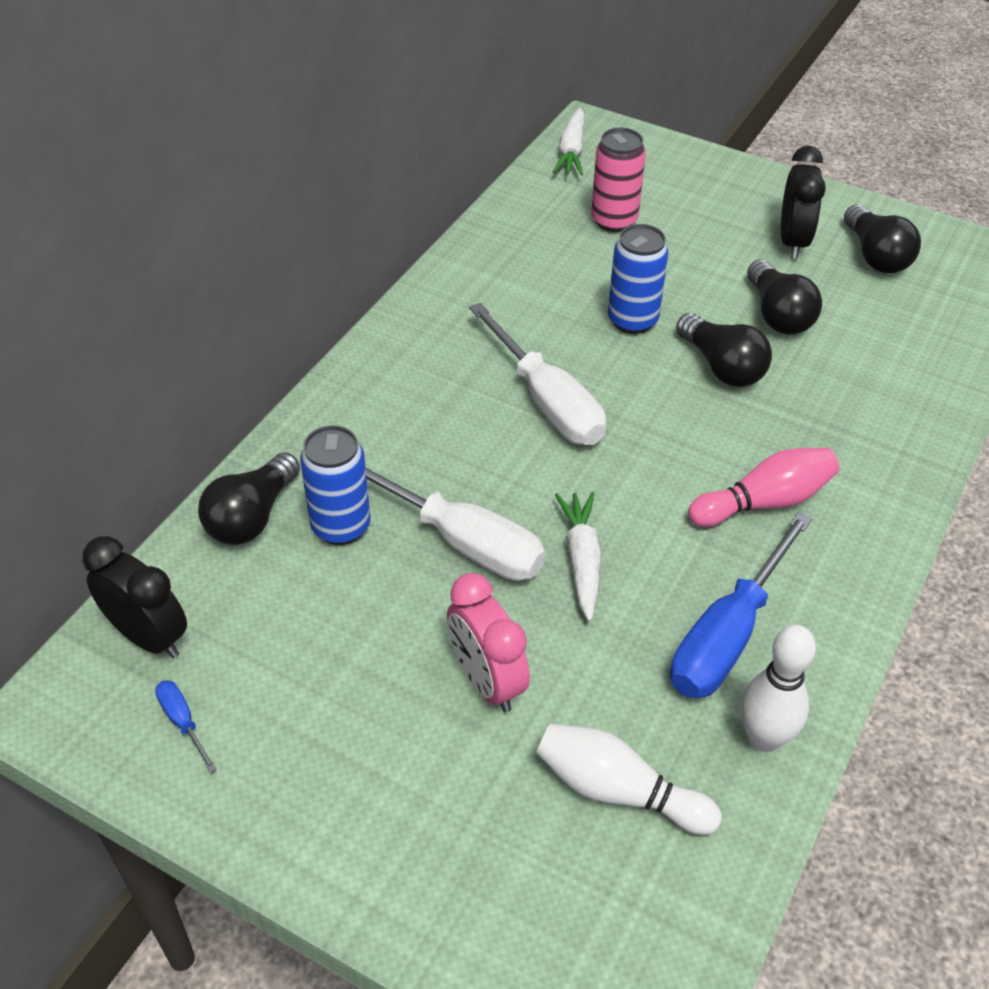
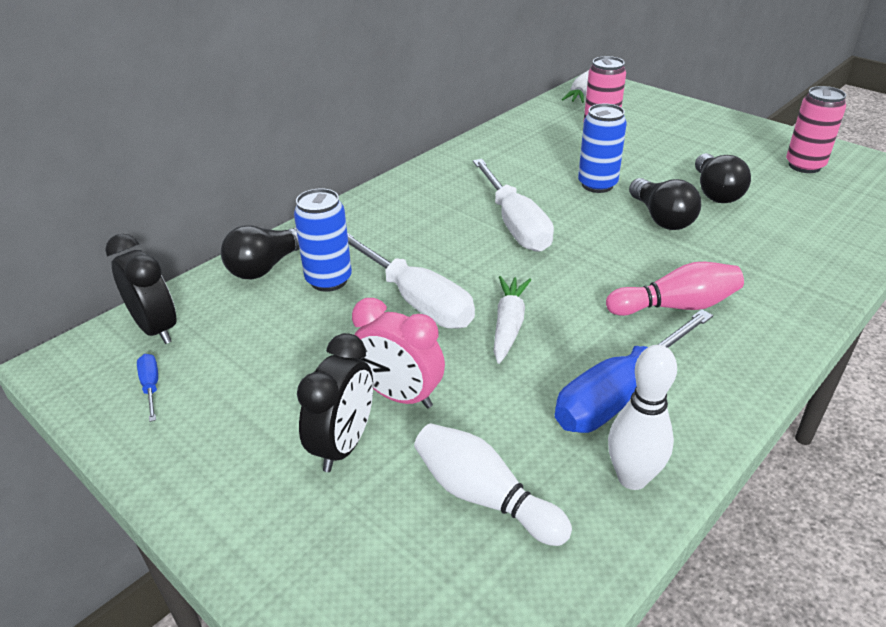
camera: 15 degrees right, 10 degrees down
pink clock [447,573,530,712] -> pink clock turned 45 degrees counterclockwise [352,298,445,408]
black clock [781,146,826,259] -> black clock moved to [297,333,373,472]
black light bulb [844,204,921,273] -> pink can [786,86,846,173]

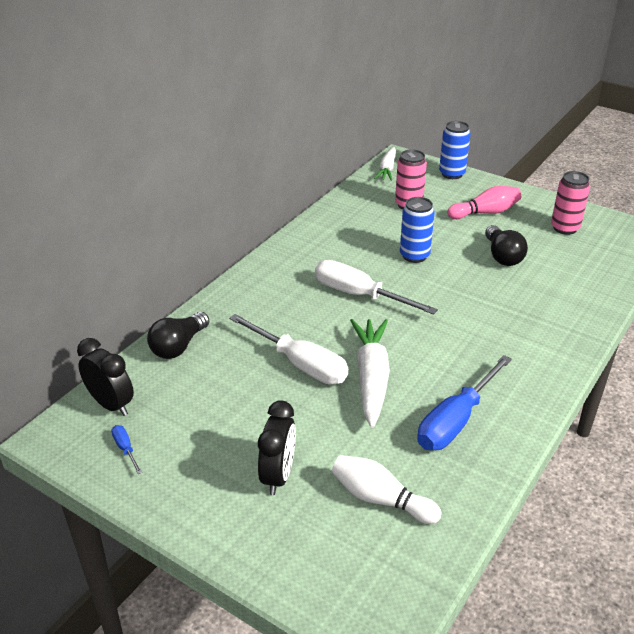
camera: 10 degrees left, 0 degrees up
blue can [294,188,352,292] -> blue can moved to [439,121,471,179]
pink clock [352,298,445,408] -> none
white screwdriver [473,159,554,252] -> white screwdriver turned 150 degrees clockwise [315,260,438,315]
white carrot [493,276,531,364] -> white carrot [350,319,390,428], size x1.61
pink bowling pin [606,262,744,316] -> pink bowling pin moved to [447,186,521,219]
white bowling pin [608,345,677,490] -> none
black light bulb [629,178,701,230] -> none

